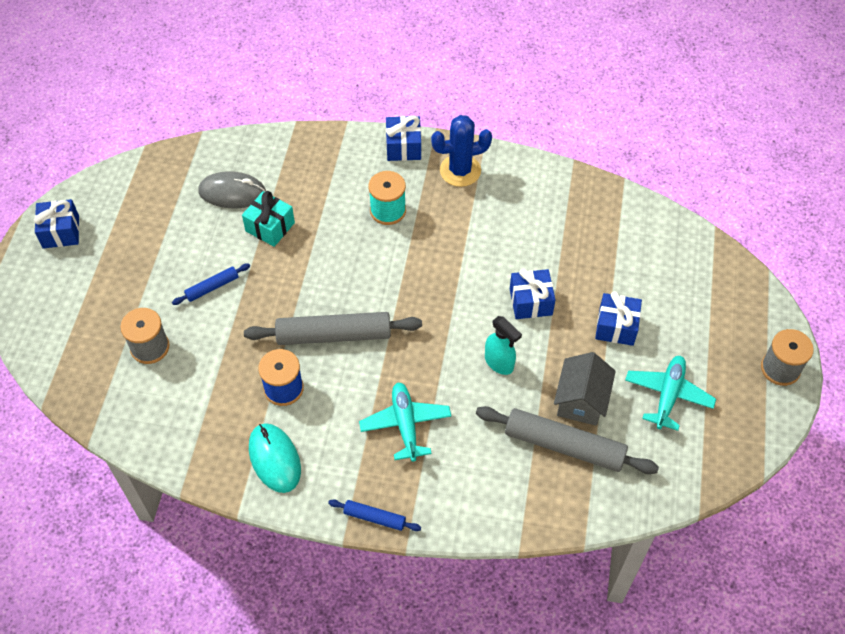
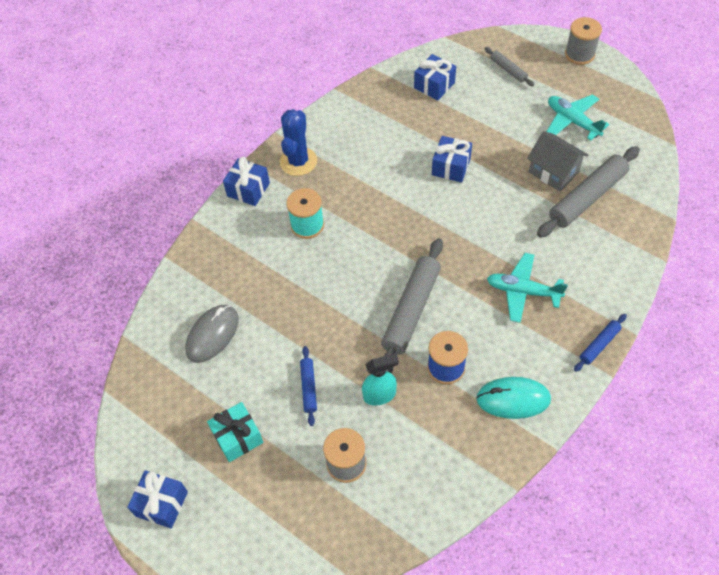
camera: 60 degrees left, 0 degrees up
turquoise gift [242,191,295,247] -> turquoise gift moved to [207,402,263,462]
turquoise spray bottle [485,316,522,375] -> turquoise spray bottle moved to [362,354,399,406]
blue gift [595,291,642,346] -> blue gift moved to [414,54,456,100]
none -> grey rolling pin [485,47,534,86]

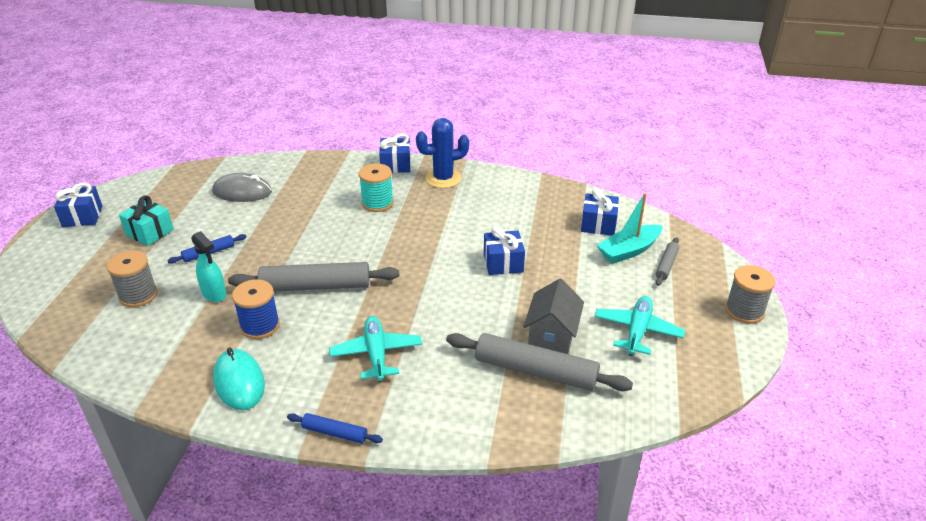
camera: 60 degrees right, 20 degrees down
none -> turquoise boat [597,193,662,264]

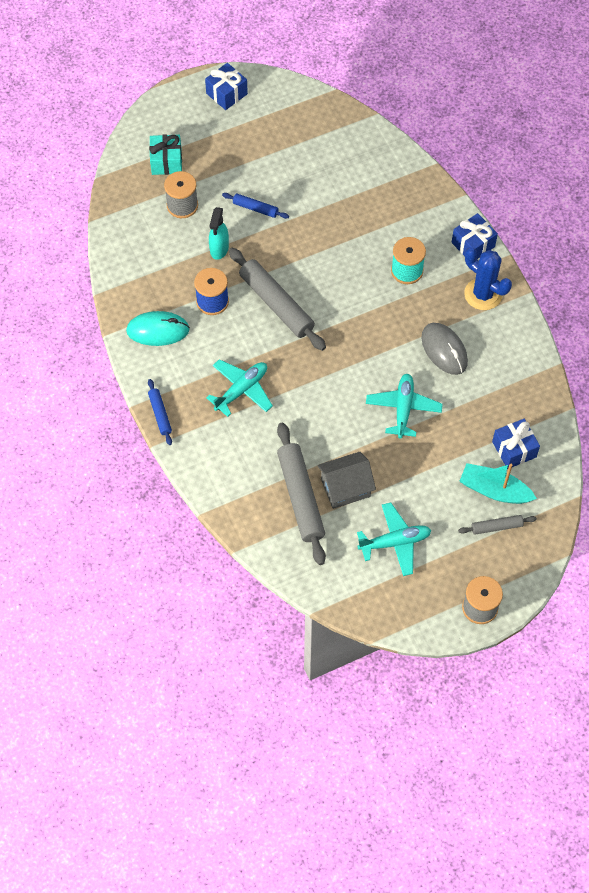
camera: 55 degrees right, 25 degrees up
turquoise gift [119,195,174,246] -> turquoise gift moved to [149,134,182,175]
grey mouse [212,173,272,202] -> grey mouse moved to [421,323,468,375]
turquoise mouse [213,348,265,410] -> turquoise mouse turned 60 degrees clockwise [126,311,190,346]
blue gift [484,226,525,275] -> turquoise plane [366,374,443,439]

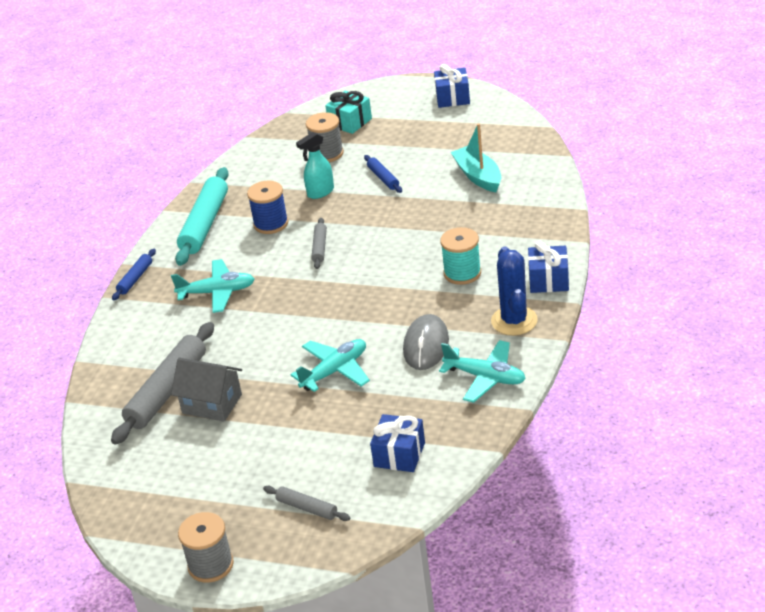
camera: 45 degrees right, 25 degrees down
turquoise mouse [126,311,190,346] -> turquoise rolling pin [175,167,229,266]
grey rolling pin [229,248,326,351] -> grey rolling pin [311,218,327,269], size x0.50
turquoise plane [357,503,431,576] -> turquoise plane moved to [439,340,526,403]
turquoise boat [459,463,537,504] -> turquoise boat moved to [451,123,501,192]

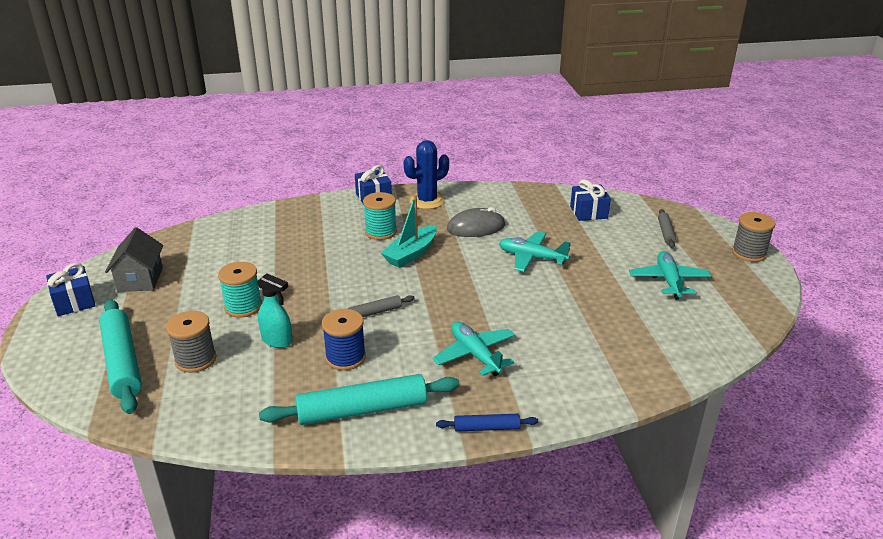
camera: 120 degrees left, 5 degrees down
grey rolling pin [111,322,214,445] -> none
grey house [171,358,242,422] -> grey house moved to [105,227,163,292]
turquoise gift [325,91,372,134] -> turquoise rolling pin [99,299,142,414]
blue rolling pin [364,155,402,193] -> turquoise spool [218,262,262,318]
turquoise plane [439,340,526,403] -> turquoise plane moved to [629,251,711,300]
turquoise boat [451,123,501,192] -> turquoise boat moved to [381,195,437,268]

